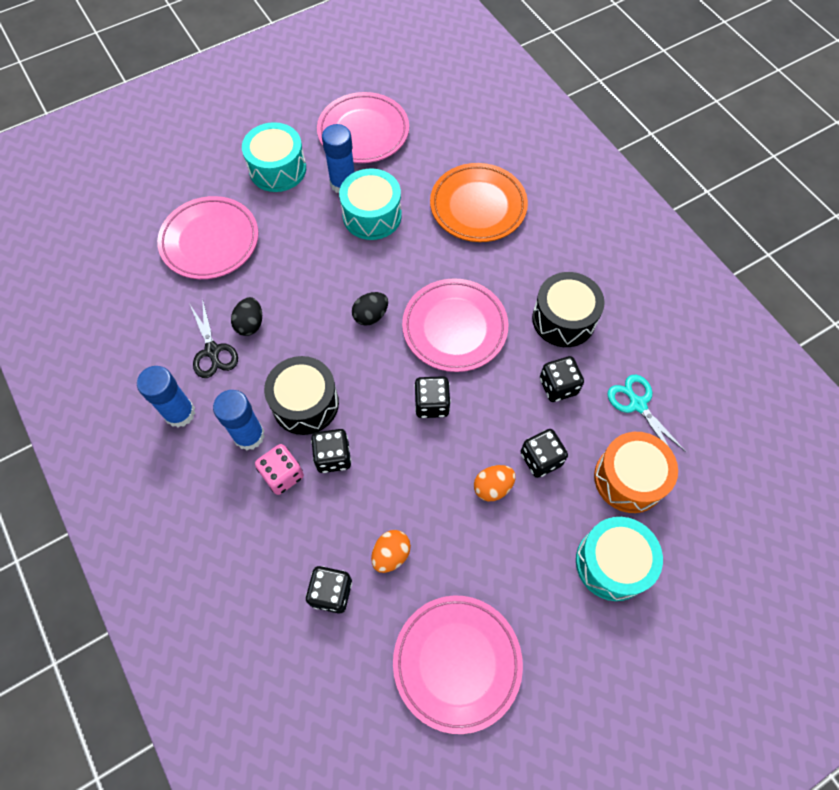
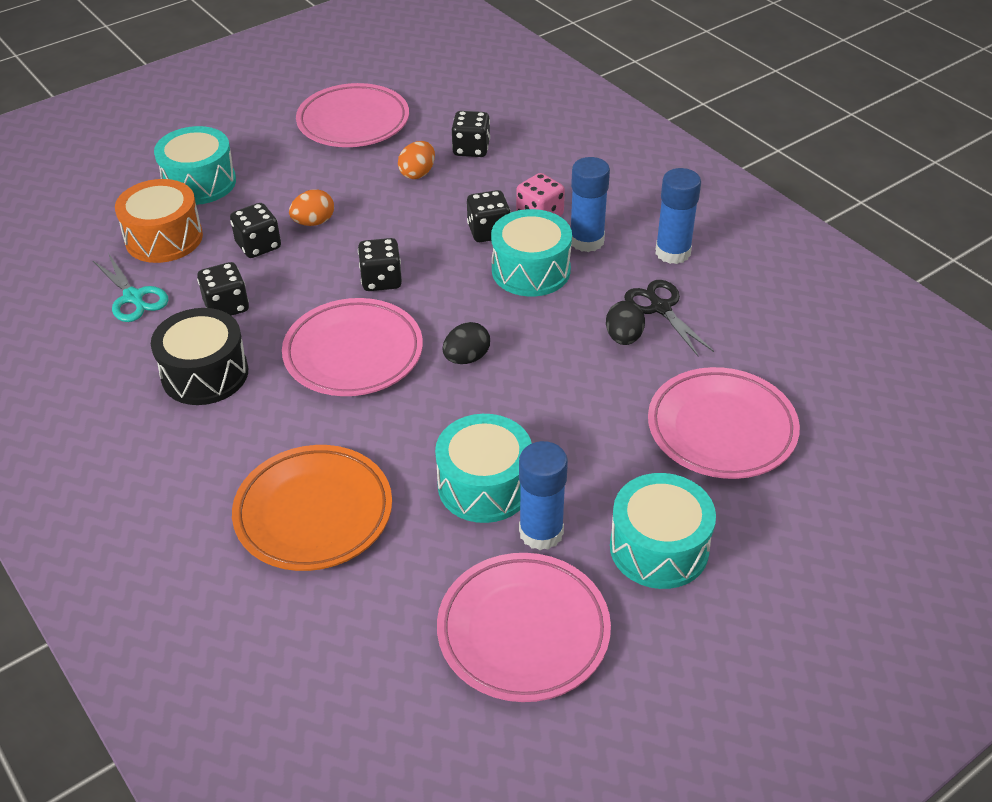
camera: 175 degrees right, 20 degrees down
black drum [264,356,339,435] -> turquoise drum [491,209,572,297]

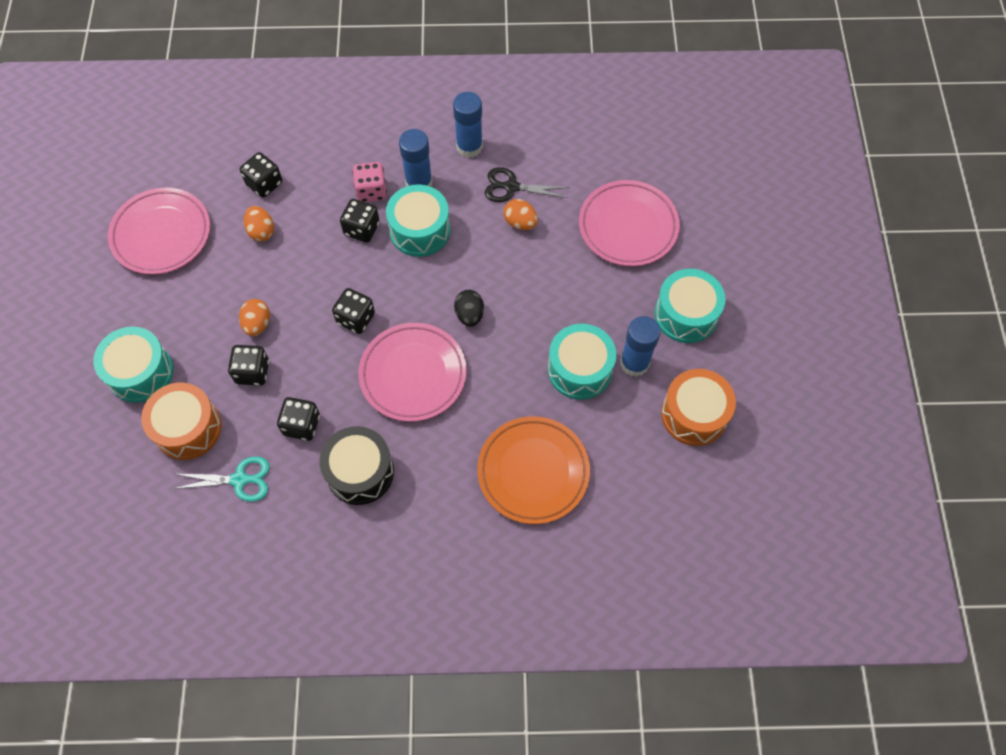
camera: 55 degrees left, 20 degrees up
pink plate [437,553,611,702] -> orange drum [661,369,736,446]
black egg [606,301,645,345] -> orange egg [504,199,538,230]

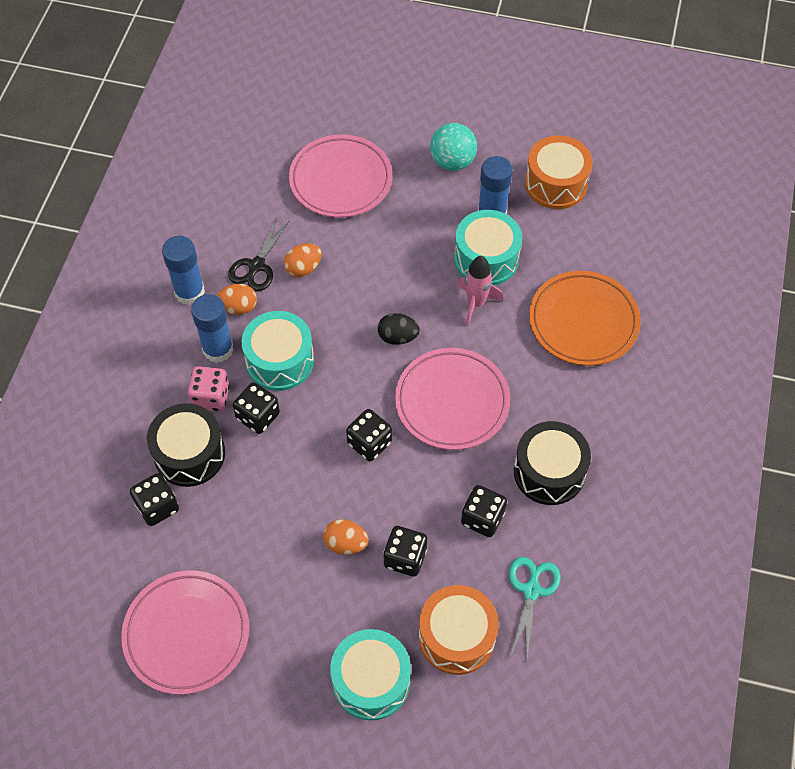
camera: 75 degrees left, 5 degrees down
orange egg [244,206,274,242] -> orange egg moved to [216,284,257,315]
turquoise drum [655,269,726,343] -> turquoise ball [430,123,477,171]
none -> black drum [147,403,225,487]
none -> pink rocket [458,256,503,326]

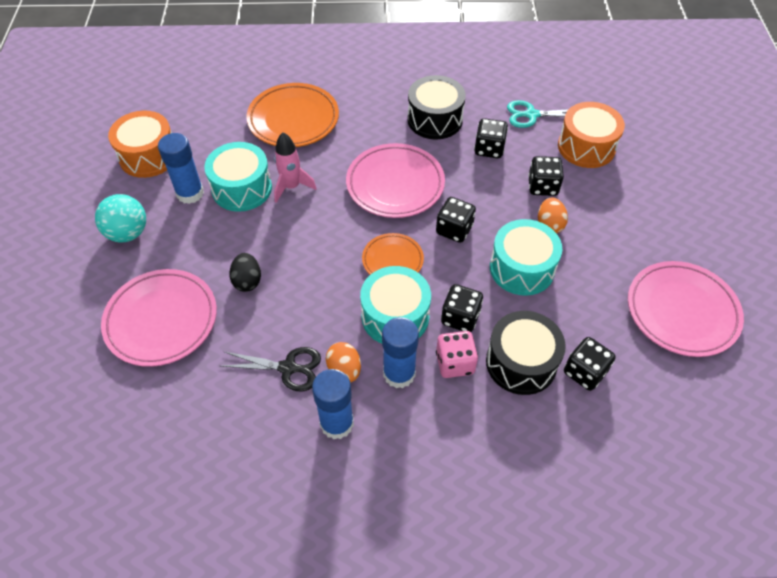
camera: 105 degrees left, 5 degrees down
orange egg [284,243,322,277] -> none
turquoise drum [330,629,411,720] -> turquoise drum moved to [490,219,562,296]
black egg [378,313,420,345] -> black egg moved to [229,253,261,292]
none -> orange plate [362,233,424,275]

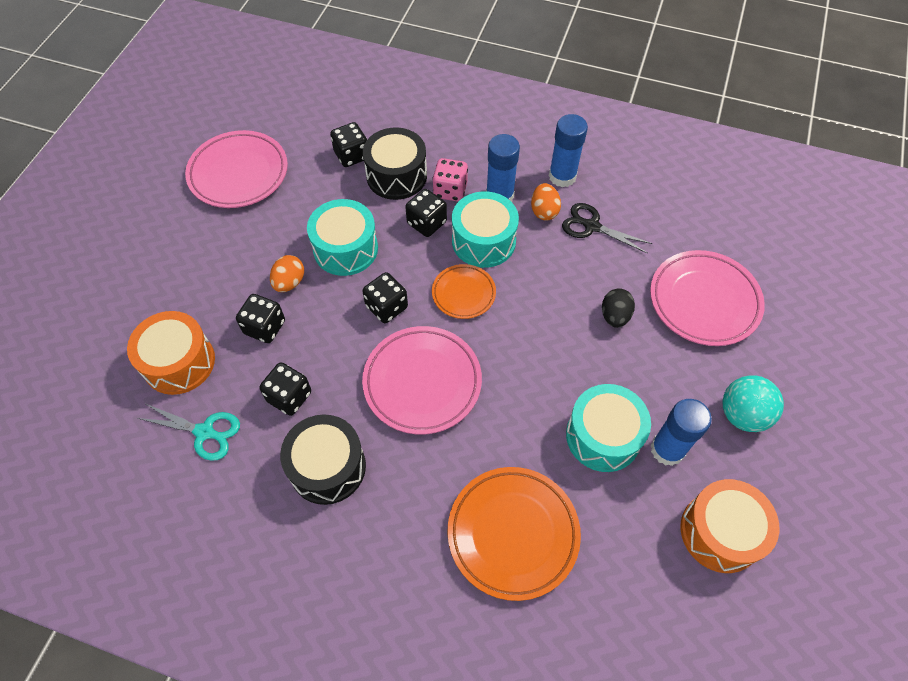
camera: 160 degrees left, 5 degrees up
pink rocket [274,132,317,203] -> none

